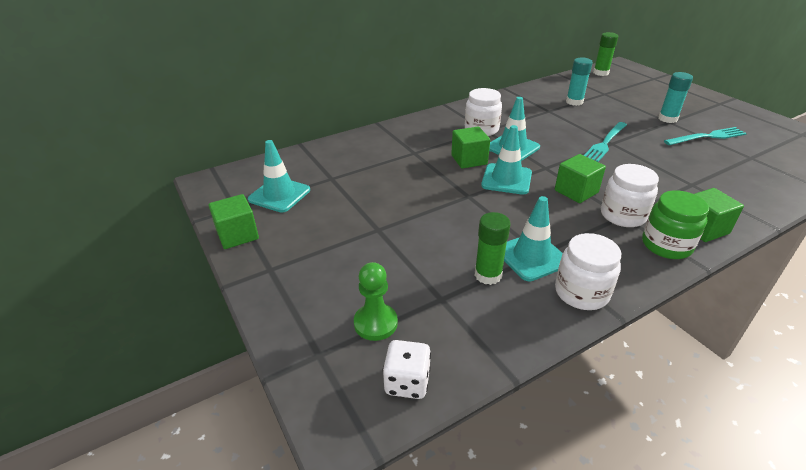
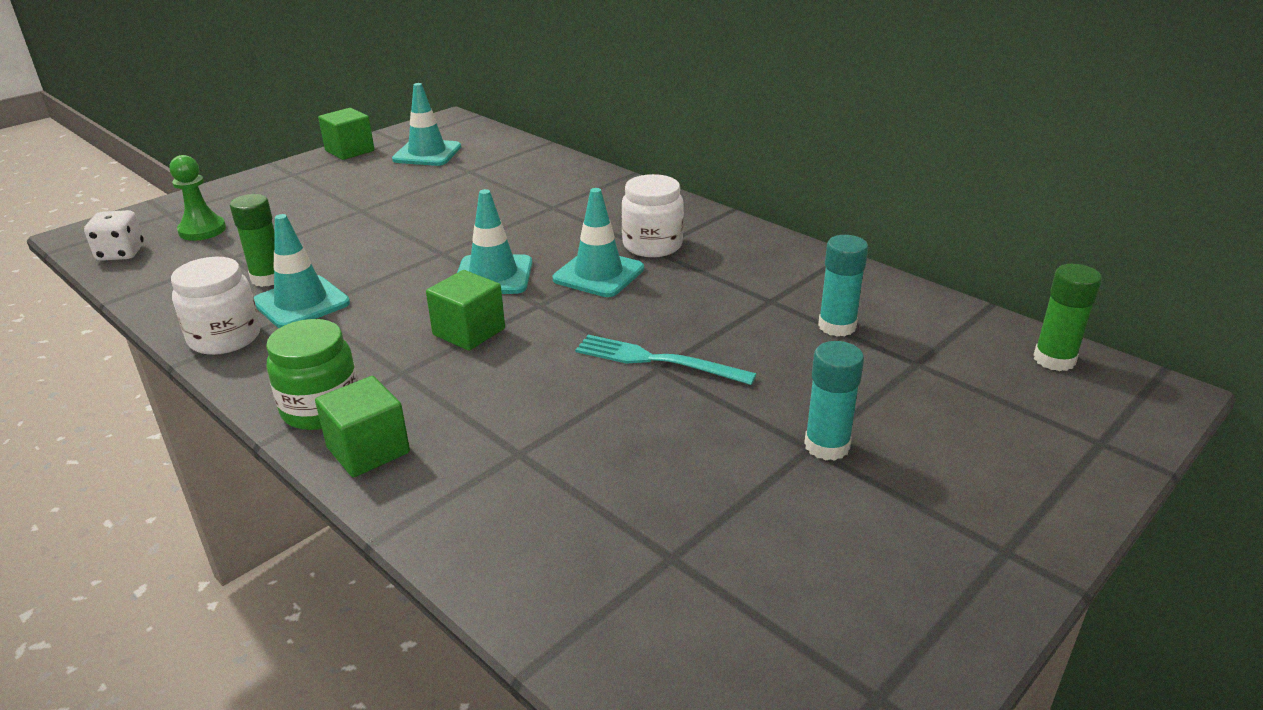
camera: 75 degrees right, 5 degrees down
green cube [451,127,490,169] -> none
white jar [601,164,659,227] -> none
turquoise fork [664,127,747,145] -> none

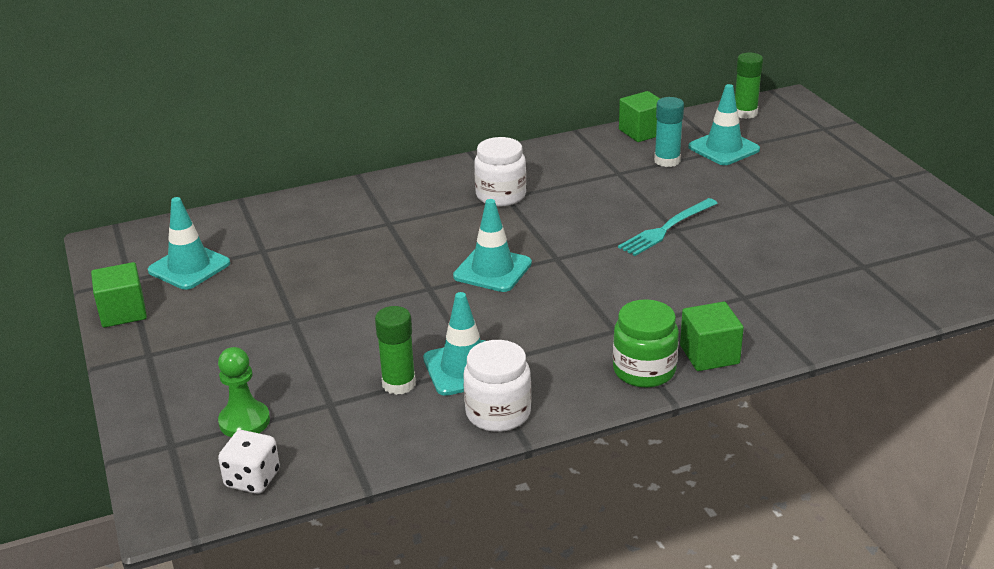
camera: 65 degrees left, 0 degrees up
green cube [426,270,505,351] -> green cube moved to [619,91,660,142]
turquoise traffic cone [553,188,644,297] -> turquoise traffic cone moved to [688,84,760,165]
turquoise glue stick [804,341,864,461] -> none

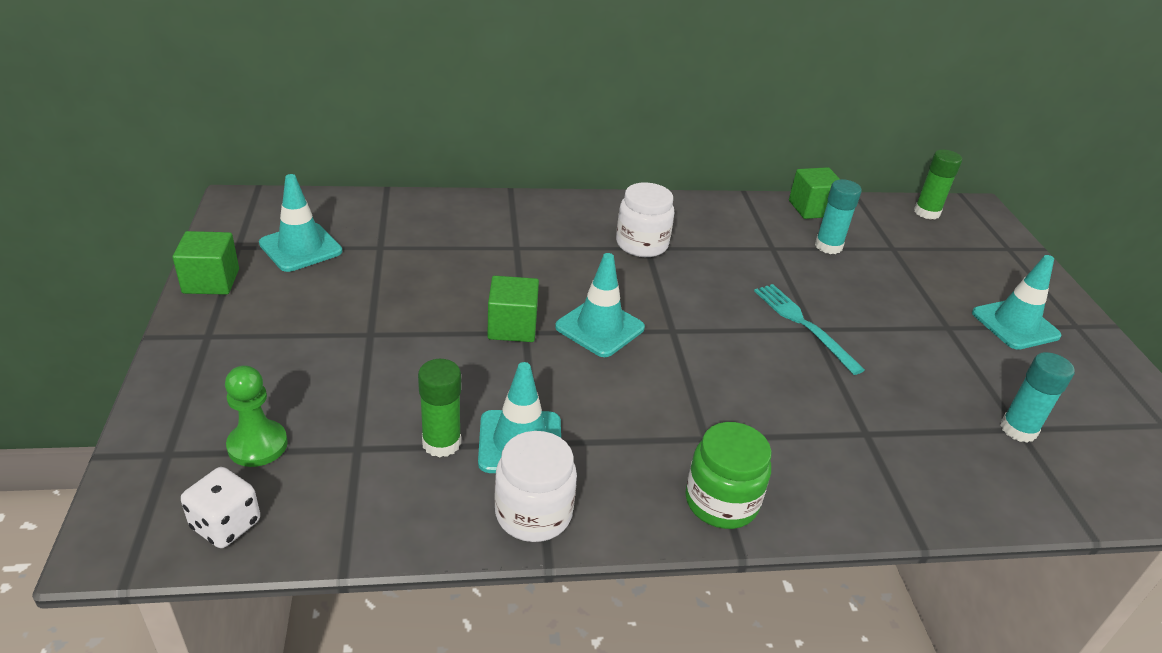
camera: 10 degrees right, 5 degrees up
turquoise fork [618,198,718,256] -> turquoise fork turned 90 degrees clockwise [754,284,865,375]
green cube [680,302,744,371] -> green cube moved to [487,276,539,342]
turquoise traffic cone [688,84,760,165] -> turquoise traffic cone moved to [972,255,1061,350]
none -> turquoise glue stick [1000,352,1075,443]

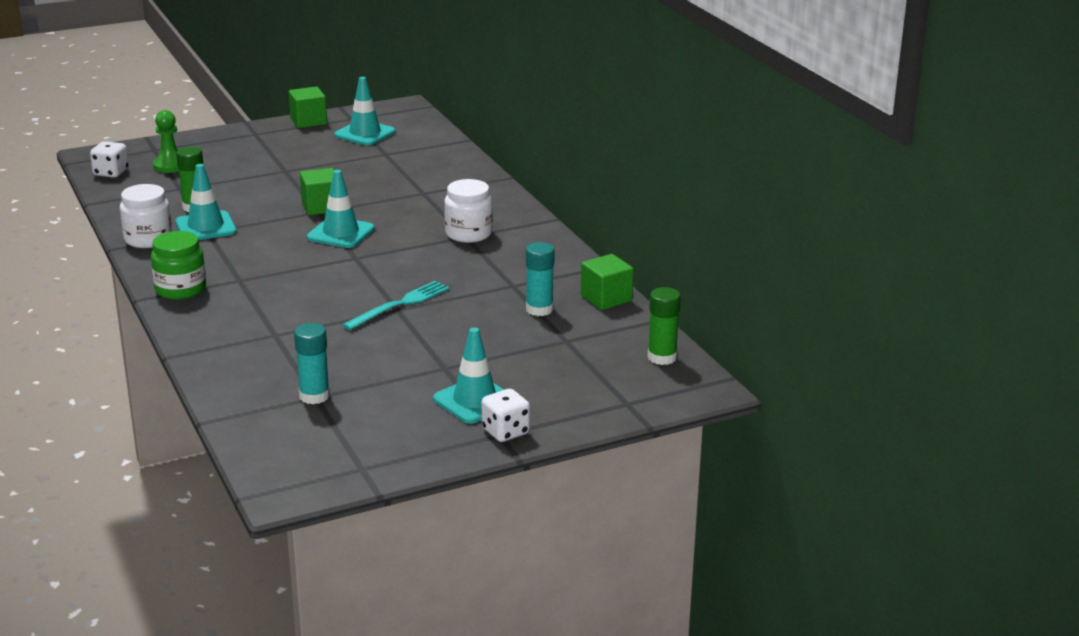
camera: 75 degrees right, 10 degrees down
none -> white dice [482,389,530,442]

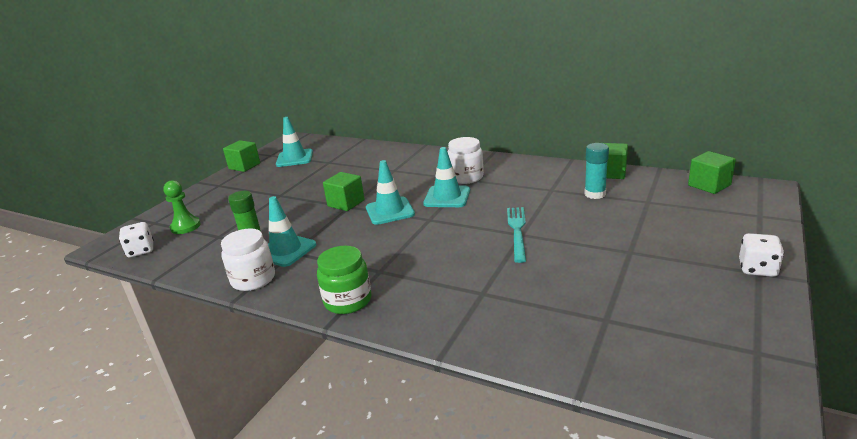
camera: 35 degrees left, 0 degrees up
turquoise glue stick [294,323,330,404] -> none
turquoise traffic cone [433,327,504,424] -> turquoise traffic cone moved to [423,147,470,207]
green glue stick [648,287,681,365] -> green cube [688,151,736,194]

